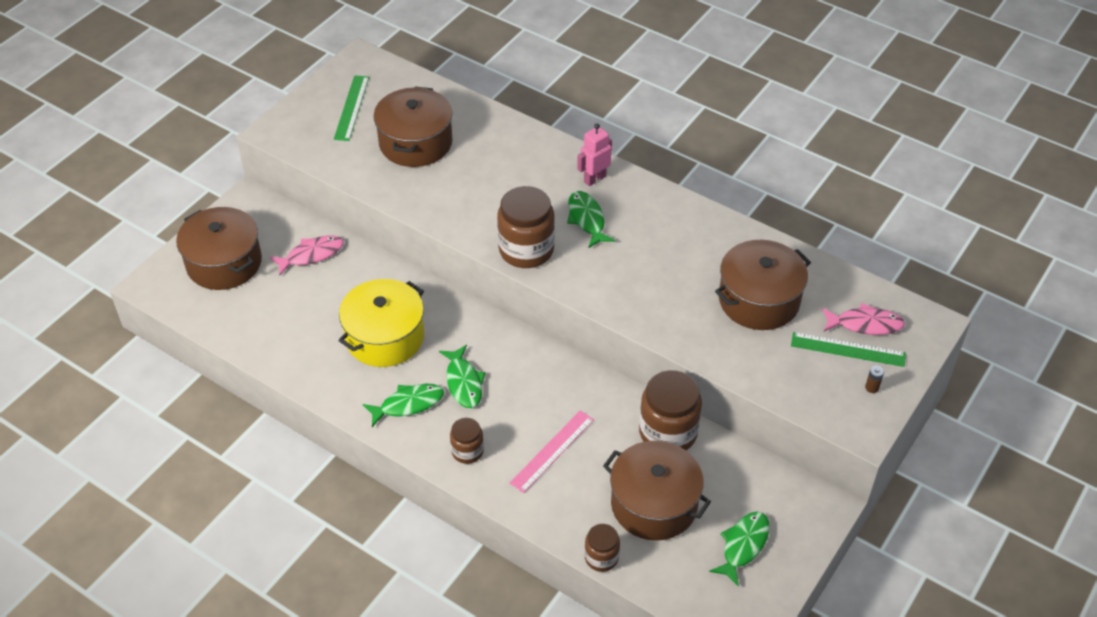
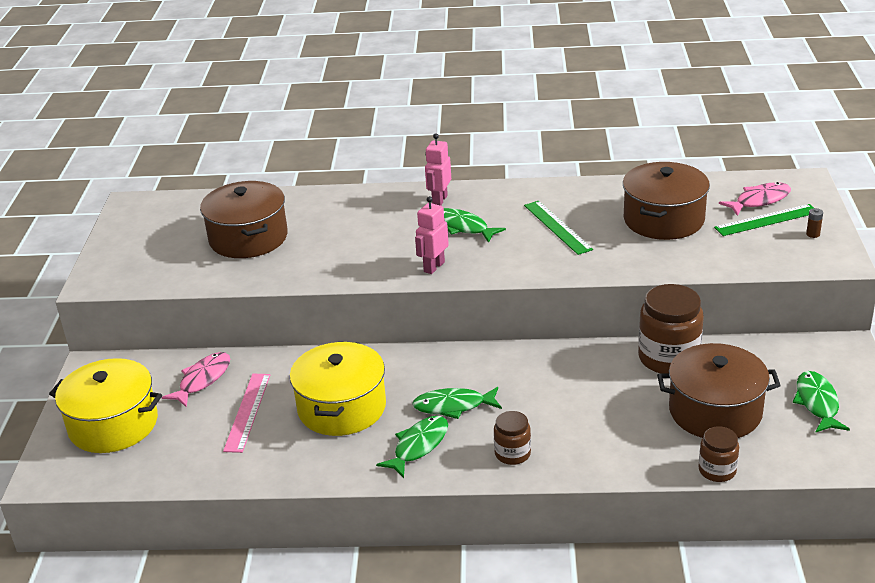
camera: 30 degrees left, 15 degrees down
brown pot [176,207,262,290] -> yellow pot [49,358,162,453]
green ruler [334,75,369,141] -> green ruler moved to [524,201,593,255]
green fish [439,345,486,408] -> green fish turned 135 degrees clockwise [412,387,502,419]
brown jar [497,186,555,268] -> pink robot [415,196,449,274]
pink ruler [510,411,594,493] -> pink ruler moved to [223,374,270,453]

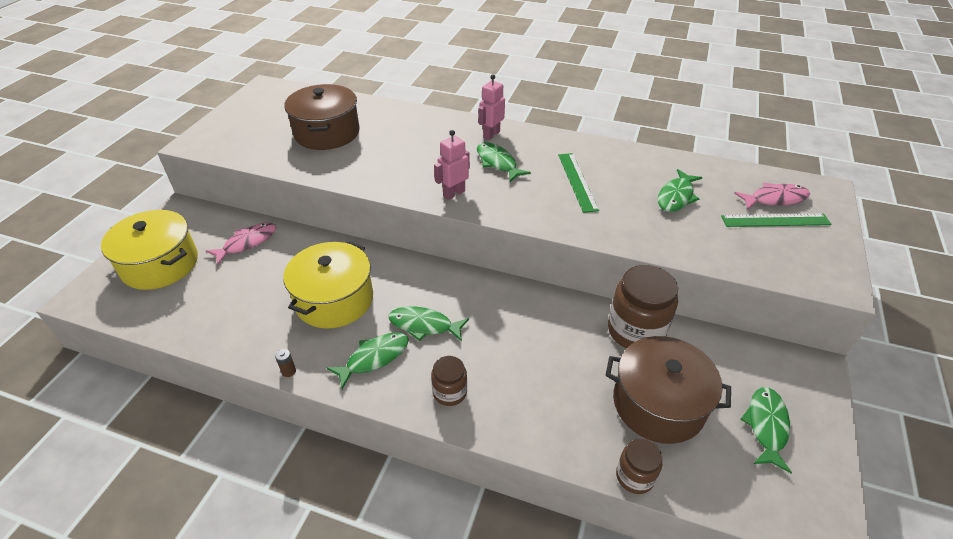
camera: 15 degrees right, 10 degrees up
pink ruler [223,374,270,453] -> none
brown pot [623,162,710,240] -> green fish [658,169,702,212]
brown battery [806,208,823,238] -> brown battery moved to [275,349,296,377]

